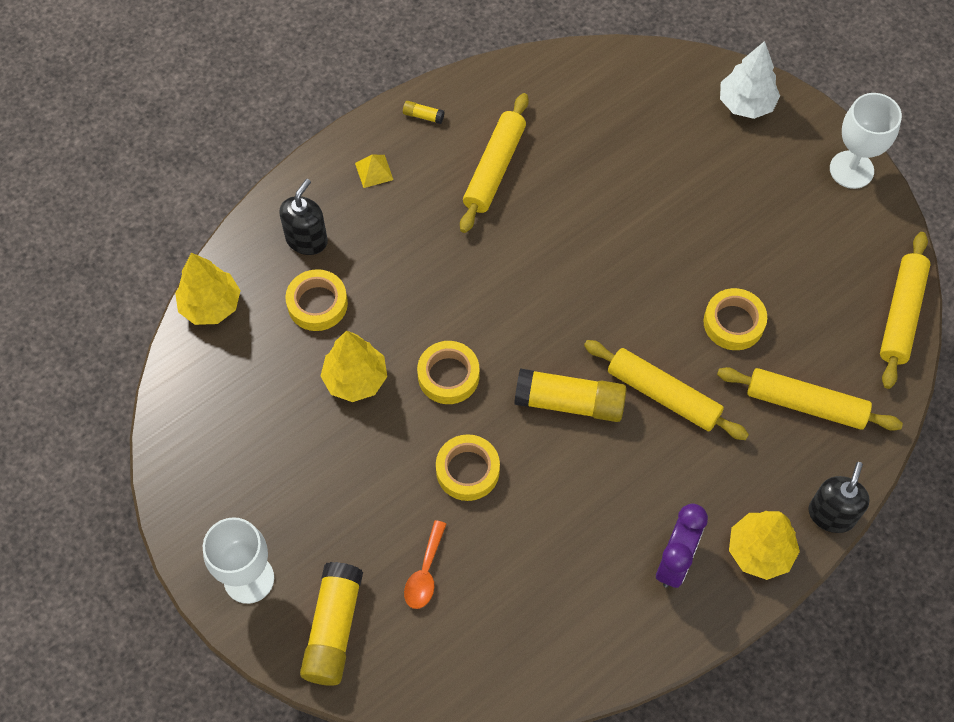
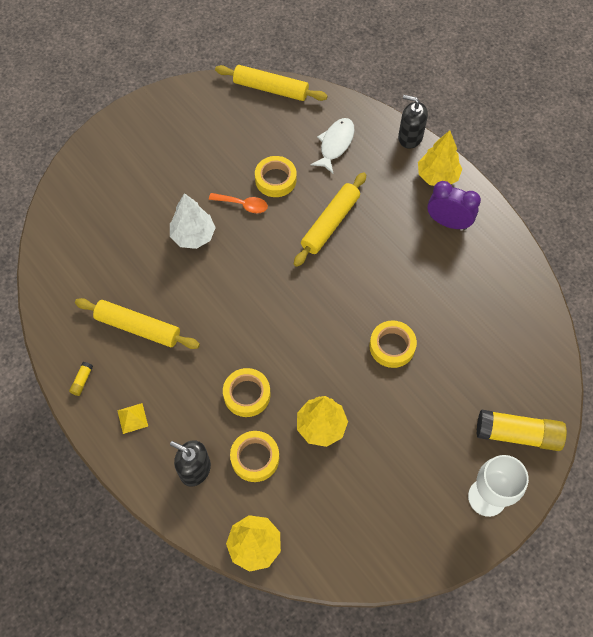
camera: 90 degrees left, 0 degrees up
orange spoon [404,520,446,609] -> orange spoon moved to [209,193,268,213]
yellow tape [417,341,479,404] -> yellow tape moved to [223,368,270,417]
yellow glue stick [514,368,627,422] -> none
yellow rolling pin [717,367,903,431] -> white fish [311,118,355,173]
white tree [720,41,780,119] -> white tree moved to [170,193,216,249]
white goblet [830,93,902,189] -> none

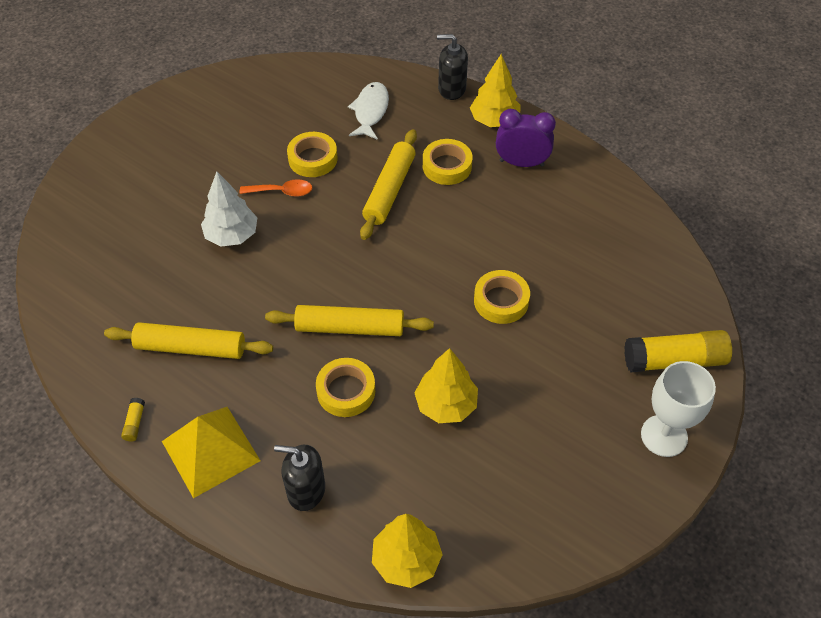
camera: 15 degrees left, 10 degrees down
yellow pyramid [117,403,148,434] -> yellow pyramid [162,407,261,498], size x2.22
yellow rolling pin [215,65,328,101] -> yellow rolling pin moved to [265,305,434,336]
yellow tape [230,431,279,482] -> yellow tape moved to [423,139,473,185]

